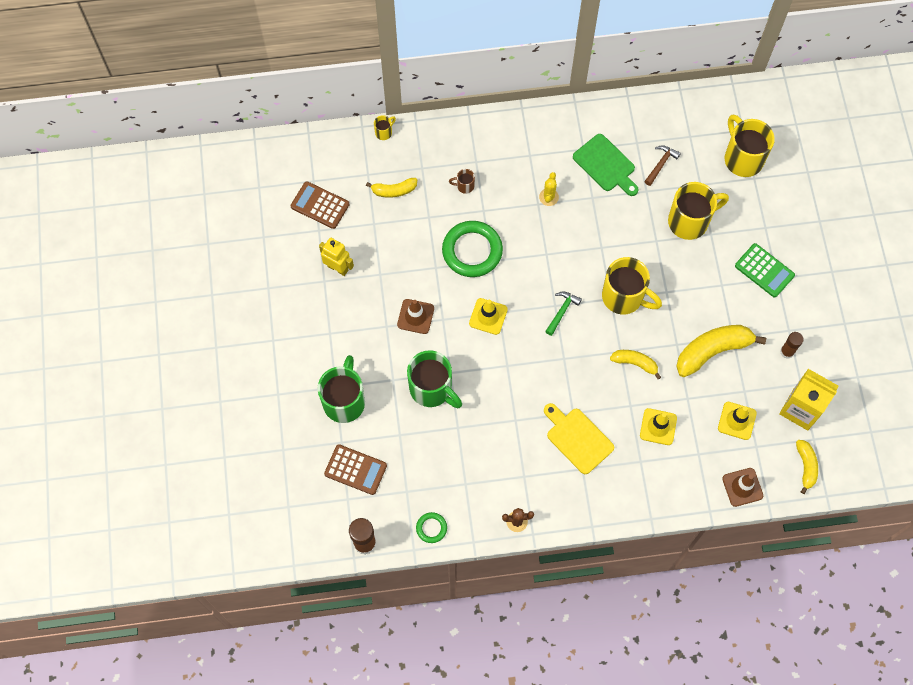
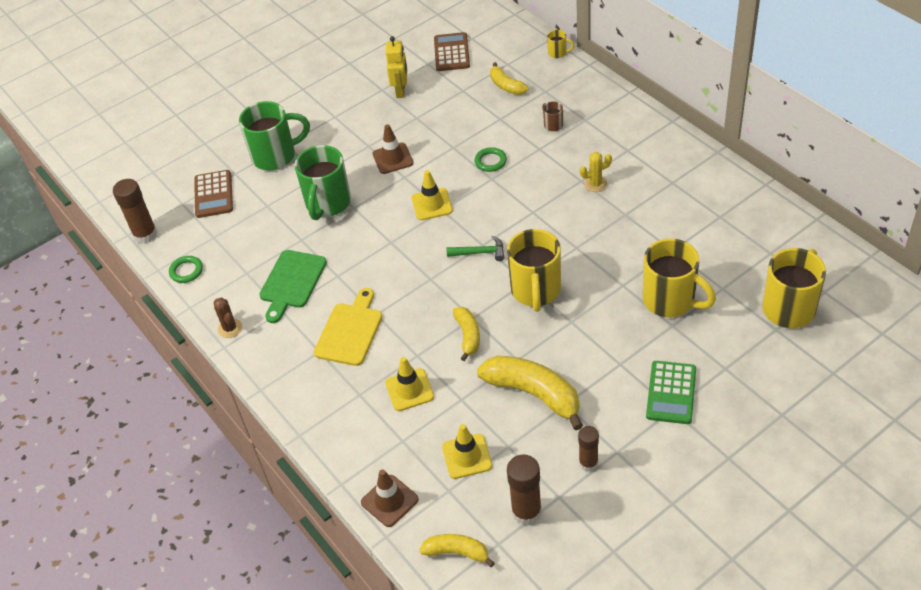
camera: 65 degrees right, 20 degrees down
green ring [442,221,503,277] -> green ring [474,147,507,172], size x0.48
green cutting board [573,134,639,196] -> green cutting board moved to [259,250,327,323]
brown hammer [644,145,681,186] -> none
yellow carton [779,369,838,431] -> brown glue stick [507,454,542,525]
yellow banana [796,440,818,494] -> yellow banana turned 135 degrees counterclockwise [420,534,495,567]

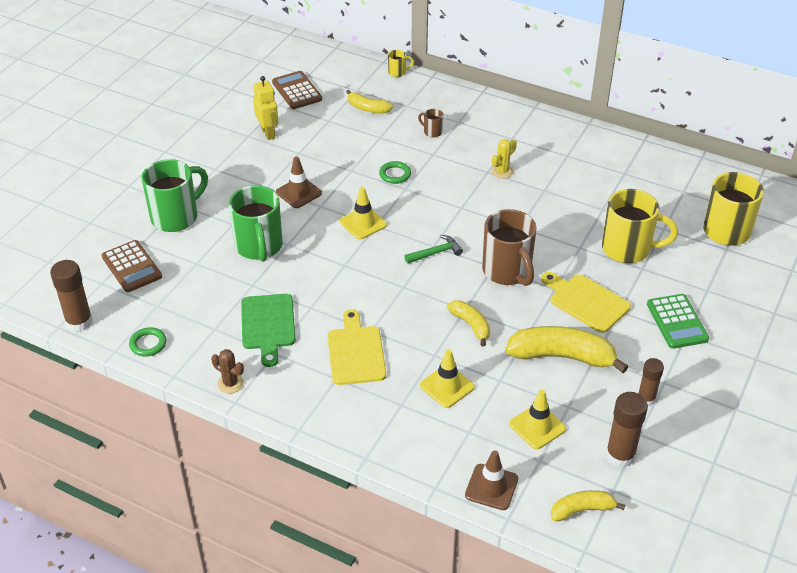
camera: 30 degrees left, 5 degrees down
yellow mug [507,229,561,312] -> brown mug [482,209,537,286]
none -> yellow cutting board [541,272,631,333]

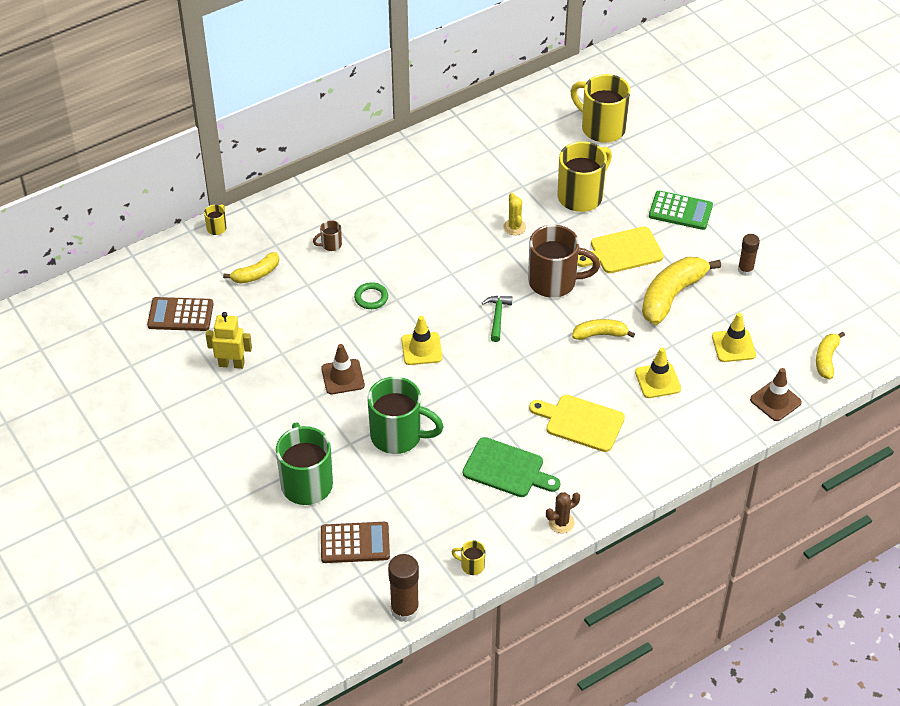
camera: 60 degrees left, 5 degrees up
green ring [129,327,167,357] -> yellow mug [452,541,485,575]
yellow cactus [492,139,517,179] -> yellow cactus moved to [503,193,526,235]
brown glue stick [606,392,648,467] -> none

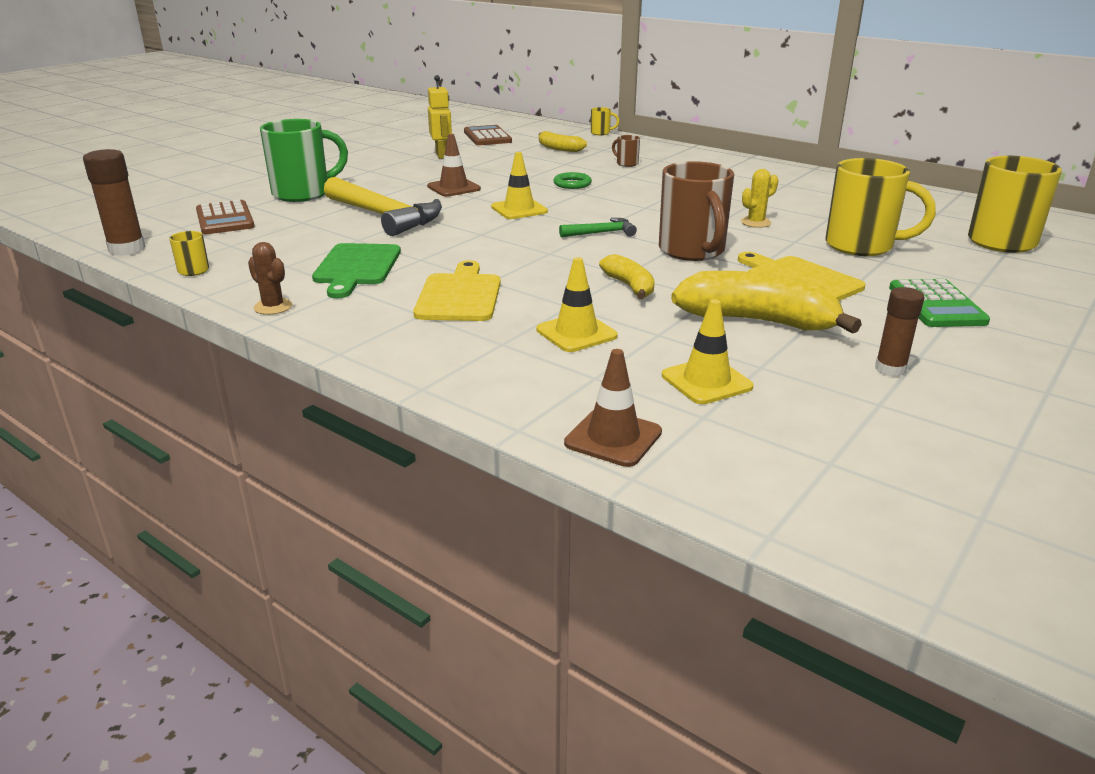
camera: 70 degrees right, 20 degrees down
green mug [368,377,444,454] -> yellow hammer [324,177,442,236]
yellow banana [816,332,845,379] -> none

